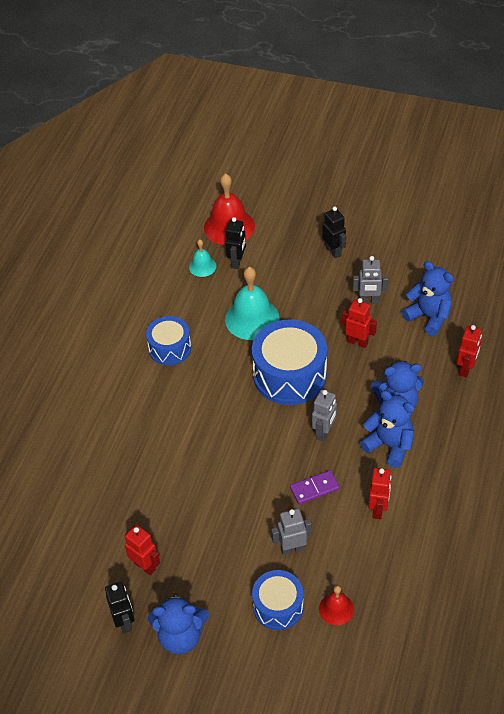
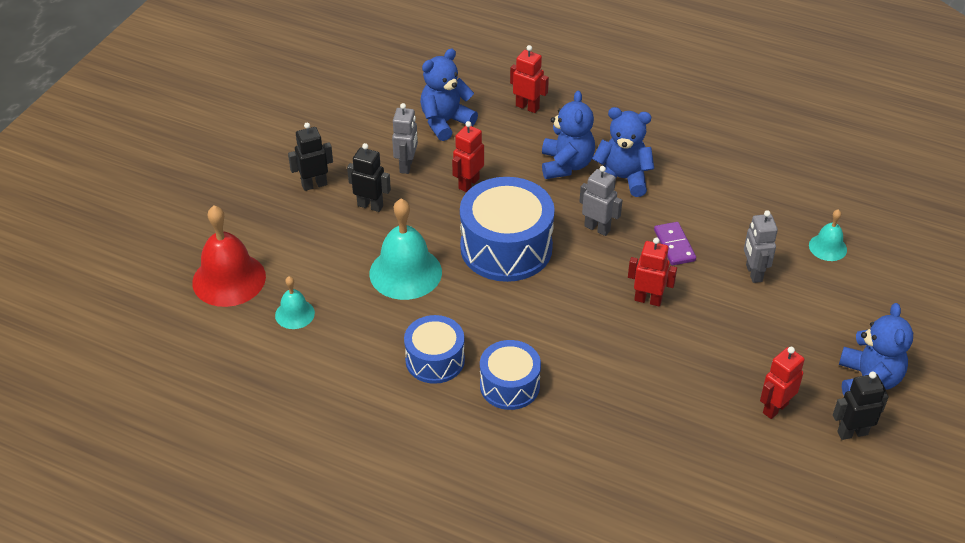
camera: 85 degrees left, 5 degrees down
black robot [225,217,246,269] -> black robot moved to [347,143,391,212]
blue drum [252,570,304,630] -> blue drum moved to [480,340,541,410]
red bell [319,585,354,625] -> turquoise bell [809,209,847,261]
blue teddy bear [360,390,415,468] -> blue teddy bear turned 60 degrees clockwise [592,107,654,197]
red robot [368,468,391,519] -> red robot moved to [628,237,677,307]

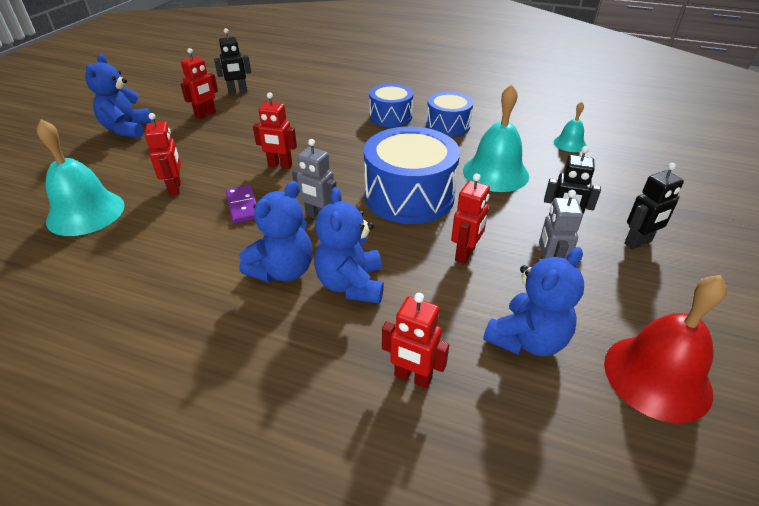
camera: 175 degrees right, 5 degrees down
red bell [192,205,266,307] -> red bell moved to [604,275,727,423]
blue teddy bear [592,107,654,197] -> blue teddy bear turned 60 degrees counterclockwise [239,181,313,283]
grey robot [744,210,778,283] -> red robot [144,113,181,195]
turquoise bell [809,209,847,261] -> turquoise bell [37,119,125,236], size x1.89
black robot [833,371,889,440] -> black robot moved to [214,28,251,94]

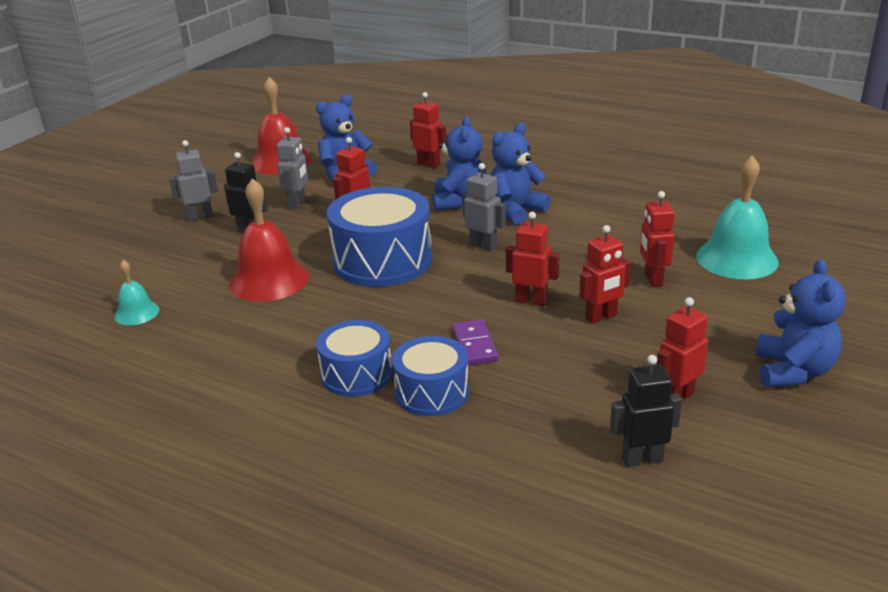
camera: 170 degrees left, 10 degrees down
purple domino [226,185,256,223] -> purple domino moved to [452,319,498,366]
blue drum [426,92,473,137] -> blue drum moved to [392,336,469,416]
turquoise bell [463,84,529,192] -> red bell [229,178,309,302]
black robot [624,163,684,249] -> grey robot [169,140,218,222]
none -> red robot [579,225,631,324]

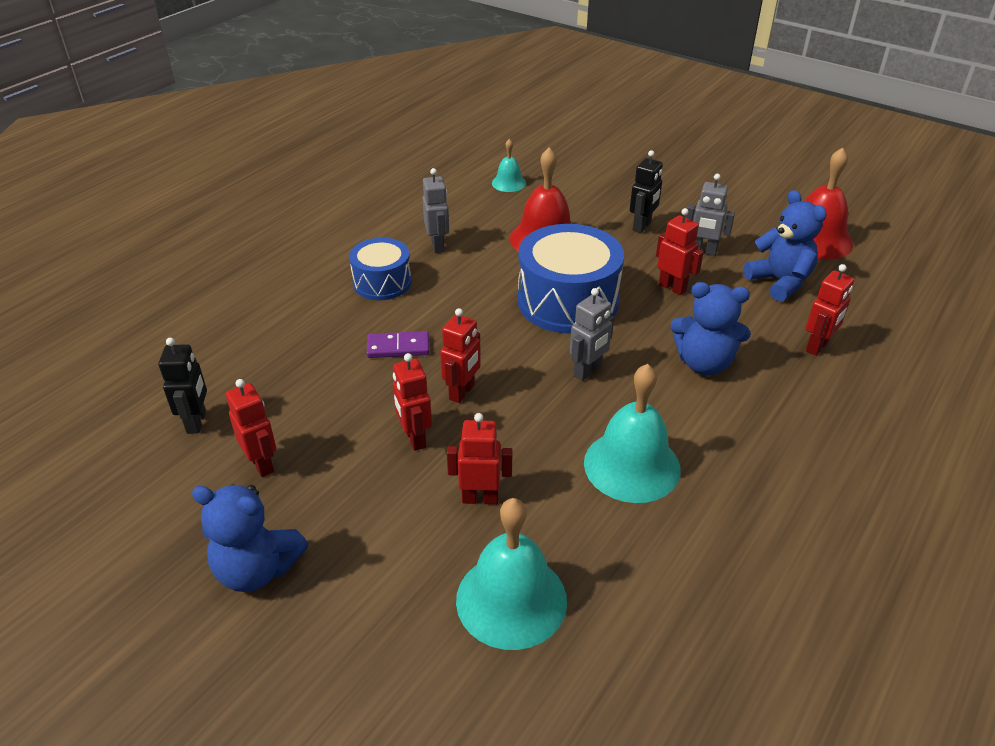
camera: 95 degrees right, 10 degrees up
grey robot [169,140,218,222] -> grey robot moved to [423,168,449,253]
blue drum [392,336,469,416] -> none
blue teddy bear [491,123,551,225] -> none
none -> turquoise bell [584,364,681,503]

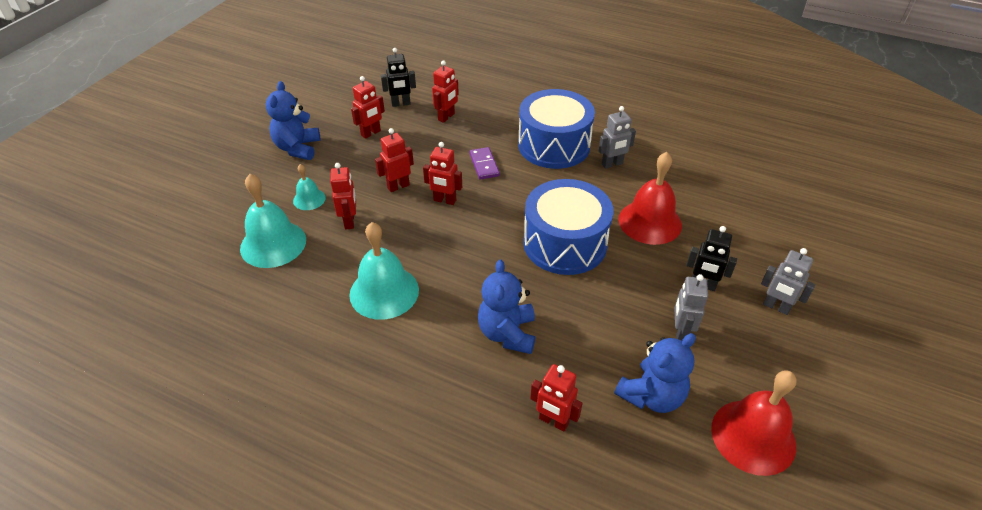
camera: 80 degrees right, 5 degrees up
blue drum [349,238,412,300] -> blue drum [518,89,595,169], size x1.68
turquoise bell [492,139,526,192] -> turquoise bell moved to [293,164,326,210]
grey robot [570,288,614,381] -> grey robot moved to [761,248,815,315]
red robot [656,208,704,295] -> red robot moved to [432,60,459,123]

